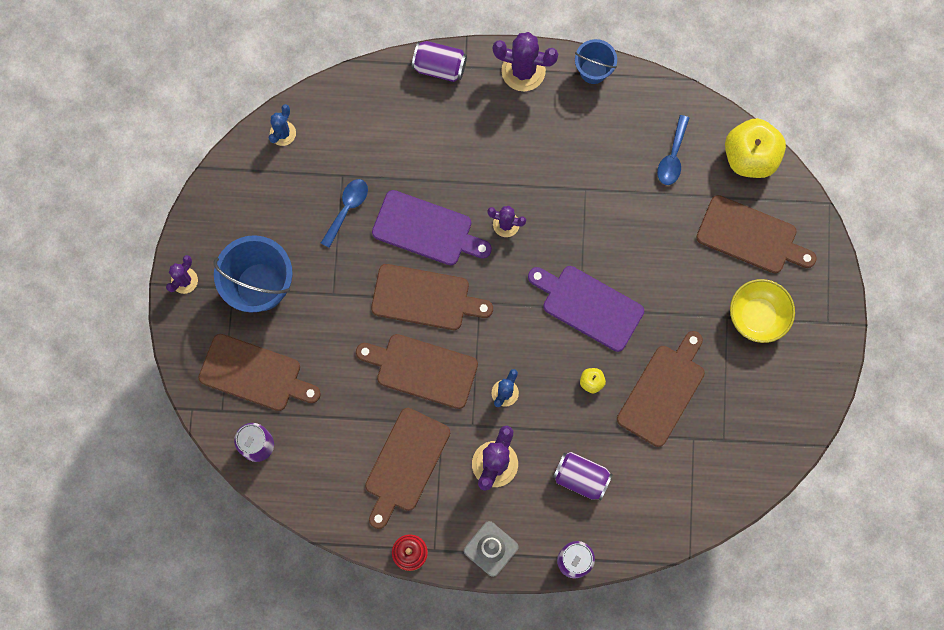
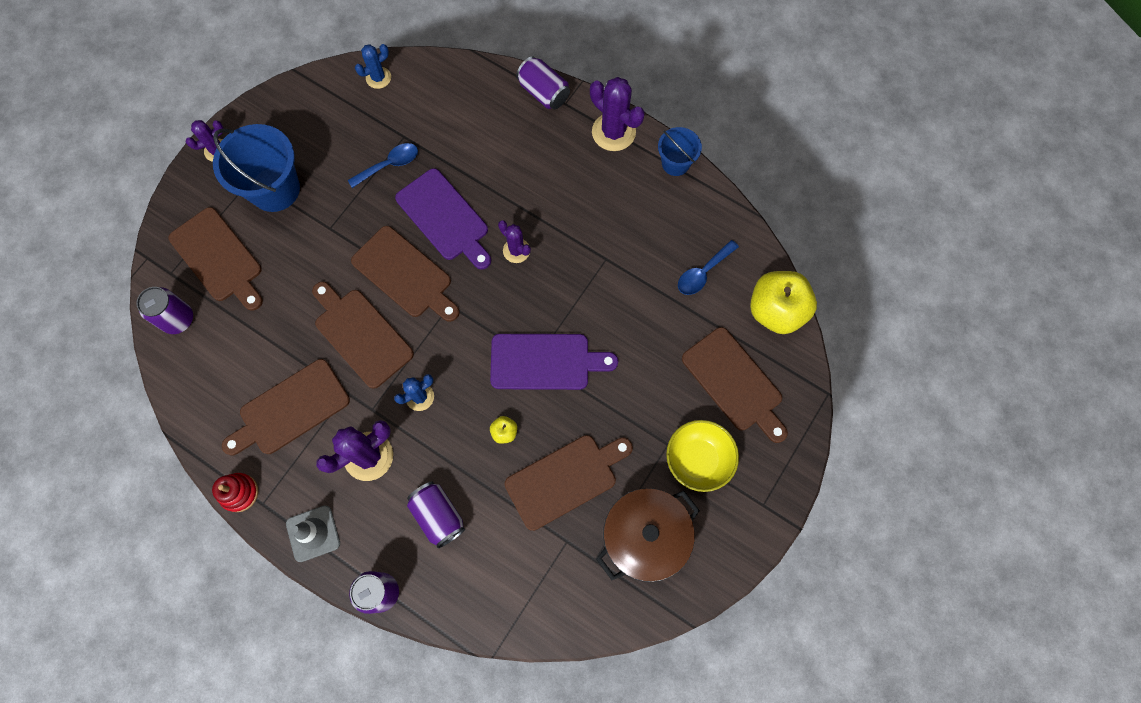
camera: 30 degrees right, 5 degrees down
purple cutting board [528,266,644,352] -> purple cutting board turned 120 degrees clockwise [490,334,618,390]
none -> brown pot [596,488,700,582]

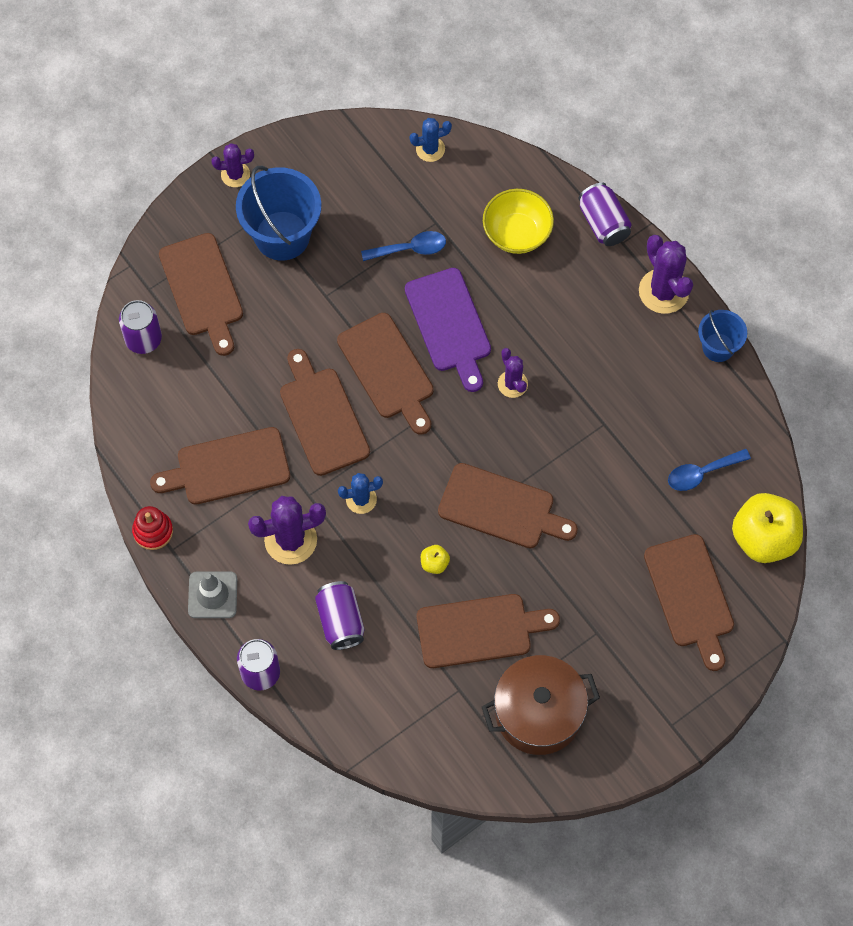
camera: 20 degrees right, 5 degrees down
purple cutting board [490,334,618,390] -> brown cutting board [438,463,578,548]
yellow bowl [666,420,739,492] -> yellow bowl moved to [483,189,554,254]

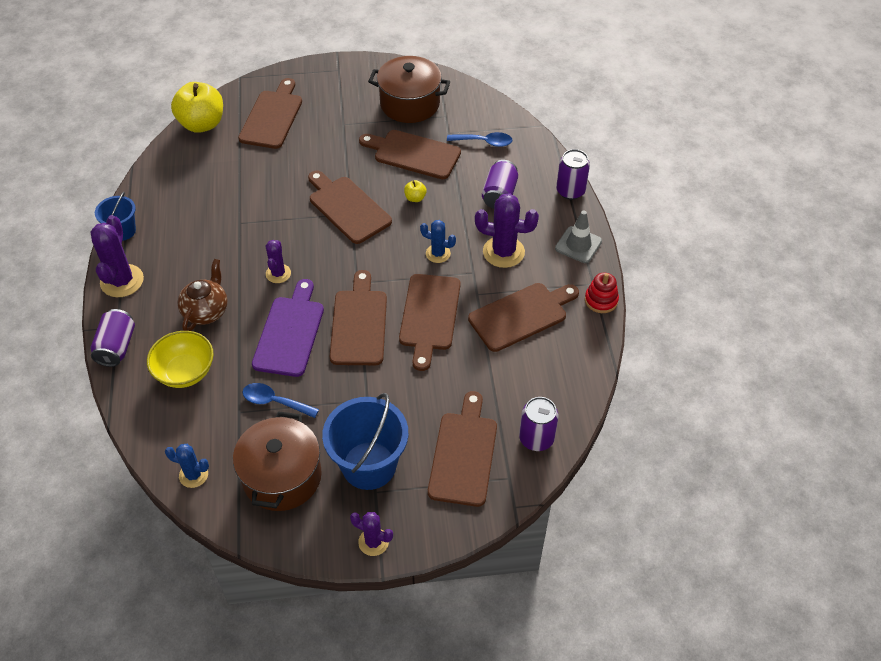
camera: 150 degrees left, 15 degrees down
brown cutting board [150,427,290,505] -> brown cutting board turned 45 degrees counterclockwise [468,283,579,352]
blue spoon [668,449,751,491] -> blue spoon moved to [447,132,513,147]
none -> brown teapot [177,259,228,331]
none -> brown pot [233,411,322,511]

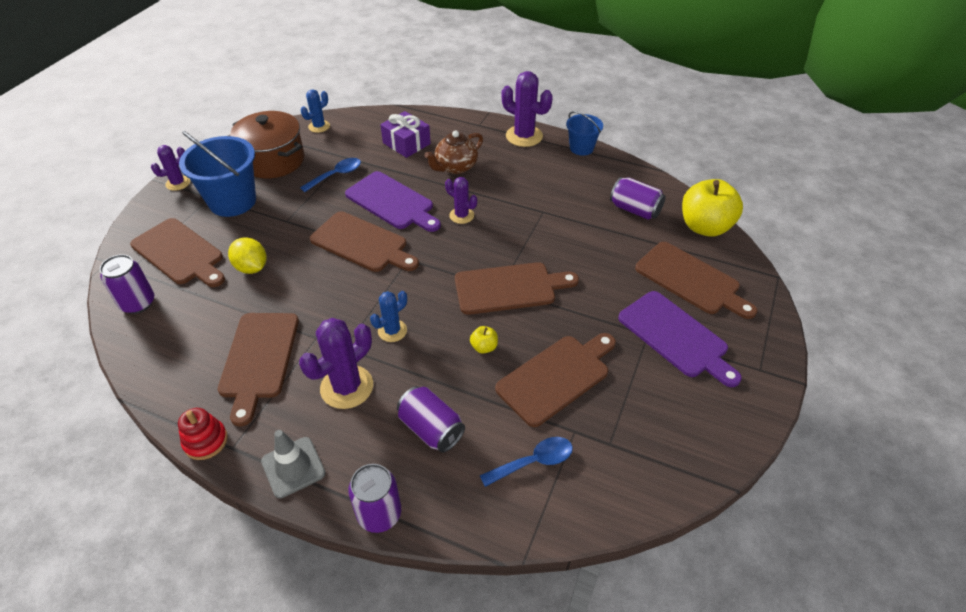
camera: 120 degrees right, 5 degrees down
purple can [90,309,135,367] -> purple can moved to [610,177,666,220]
yellow bowl [147,331,214,388] -> purple gift [380,111,431,158]
brown teapot [177,259,228,331] -> brown teapot turned 90 degrees clockwise [424,130,483,174]
brown pot [368,56,450,123] -> none
brown cutting board [399,274,461,371] -> none
blue spoon [447,132,513,147] -> blue spoon turned 150 degrees counterclockwise [480,437,573,487]
none -> yellow lemon [228,237,267,274]
none -> purple cutting board [618,291,742,387]

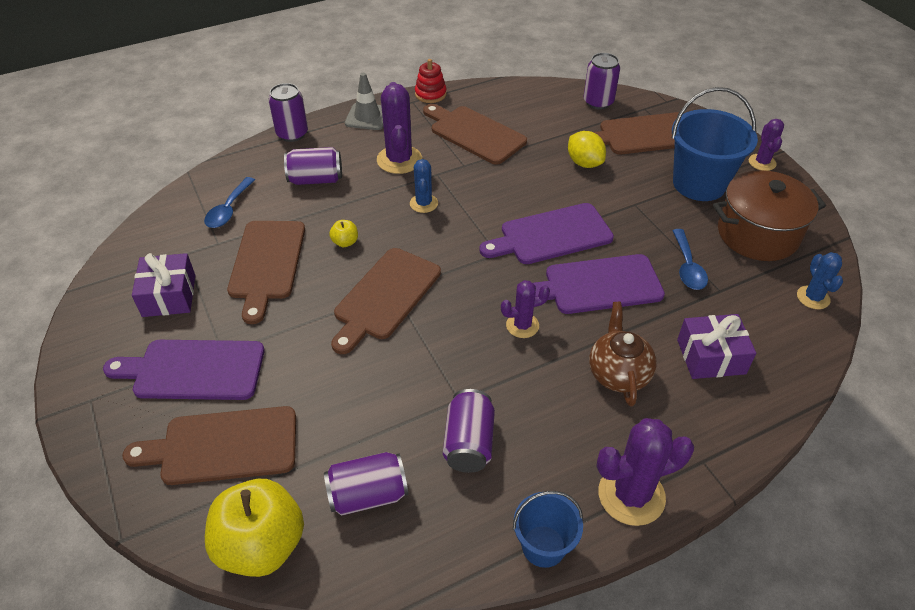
camera: 130 degrees right, 0 degrees up
yellow lemon [228,237,267,274] -> yellow lemon turned 60 degrees clockwise [568,131,606,168]
brown cutting board [310,211,419,272] -> purple cutting board [479,203,614,264]
none -> purple gift [132,253,195,317]
none -> purple can [443,389,495,473]

